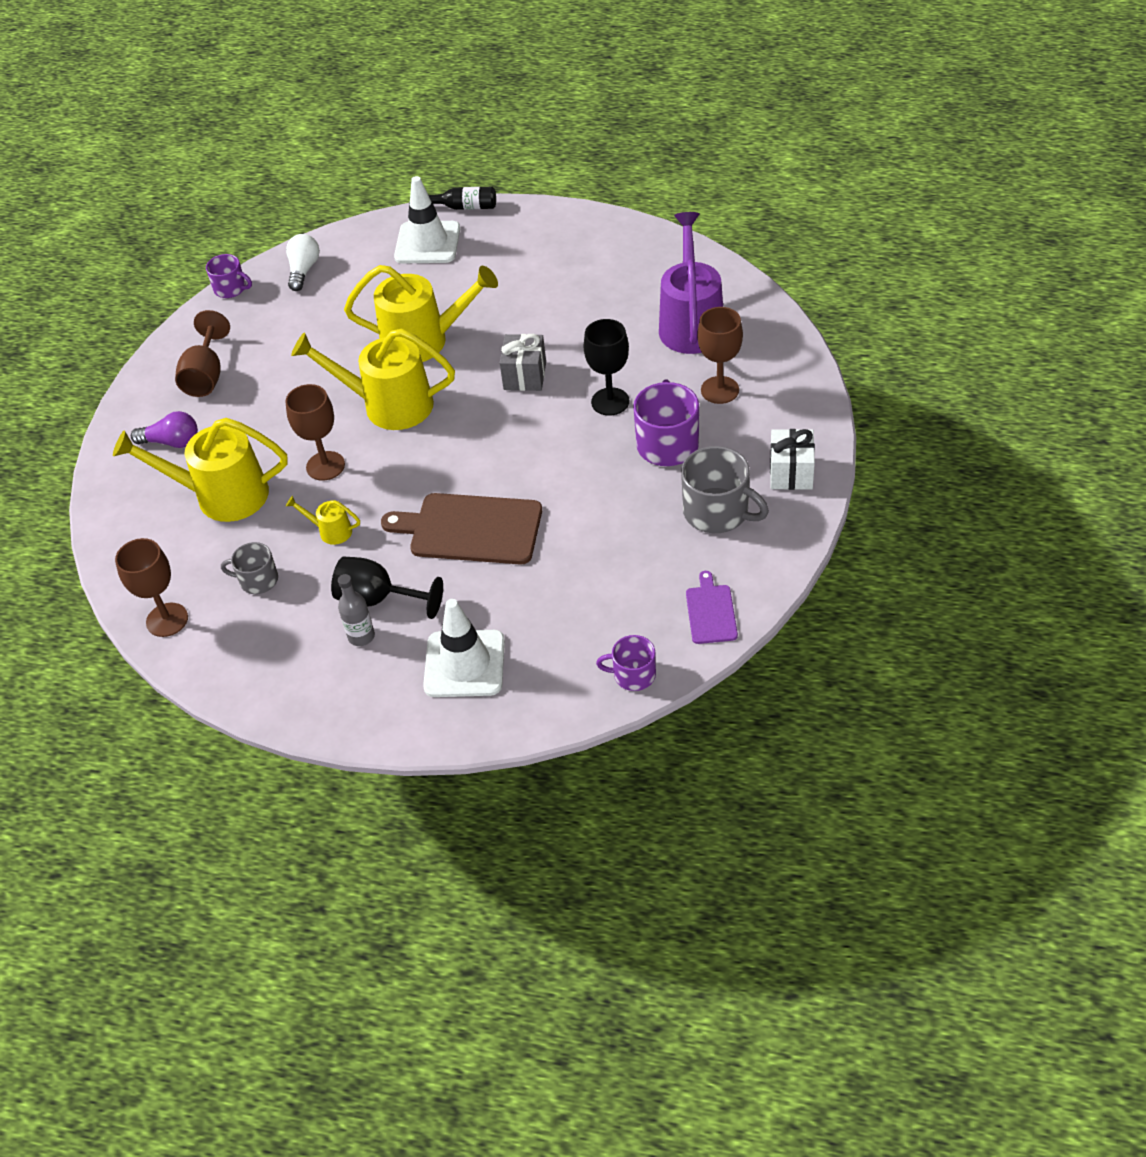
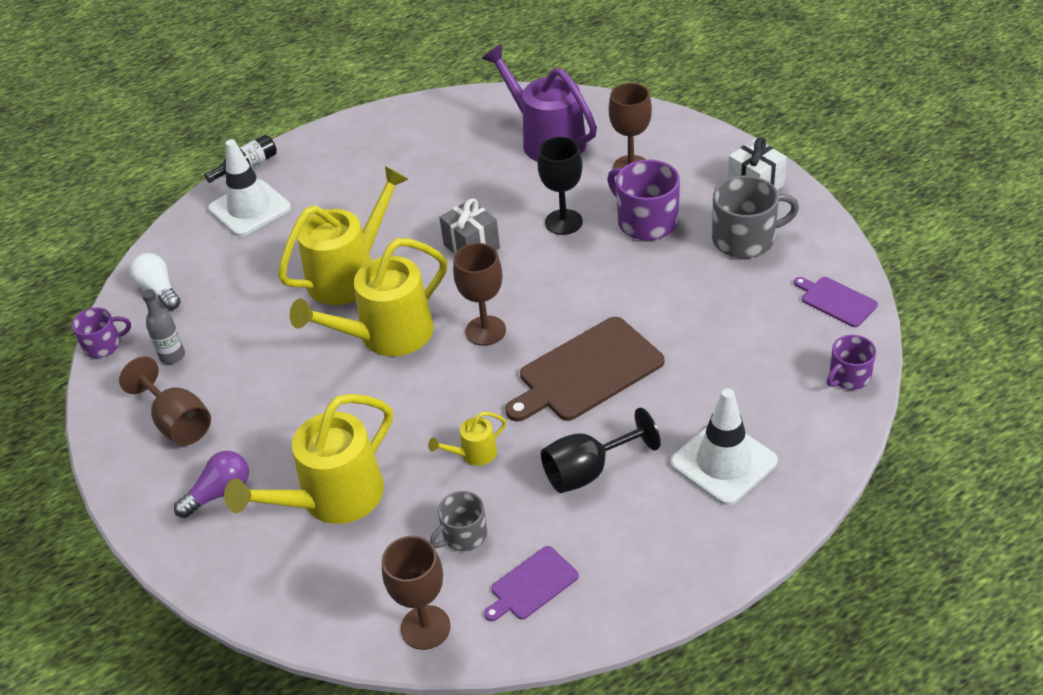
camera: 45 degrees left, 5 degrees down
brown goblet [285,384,345,481] -> brown goblet moved to [453,243,506,346]
grey bottle [338,574,375,646] -> grey bottle moved to [142,289,185,364]
none -> purple cutting board [484,546,579,622]

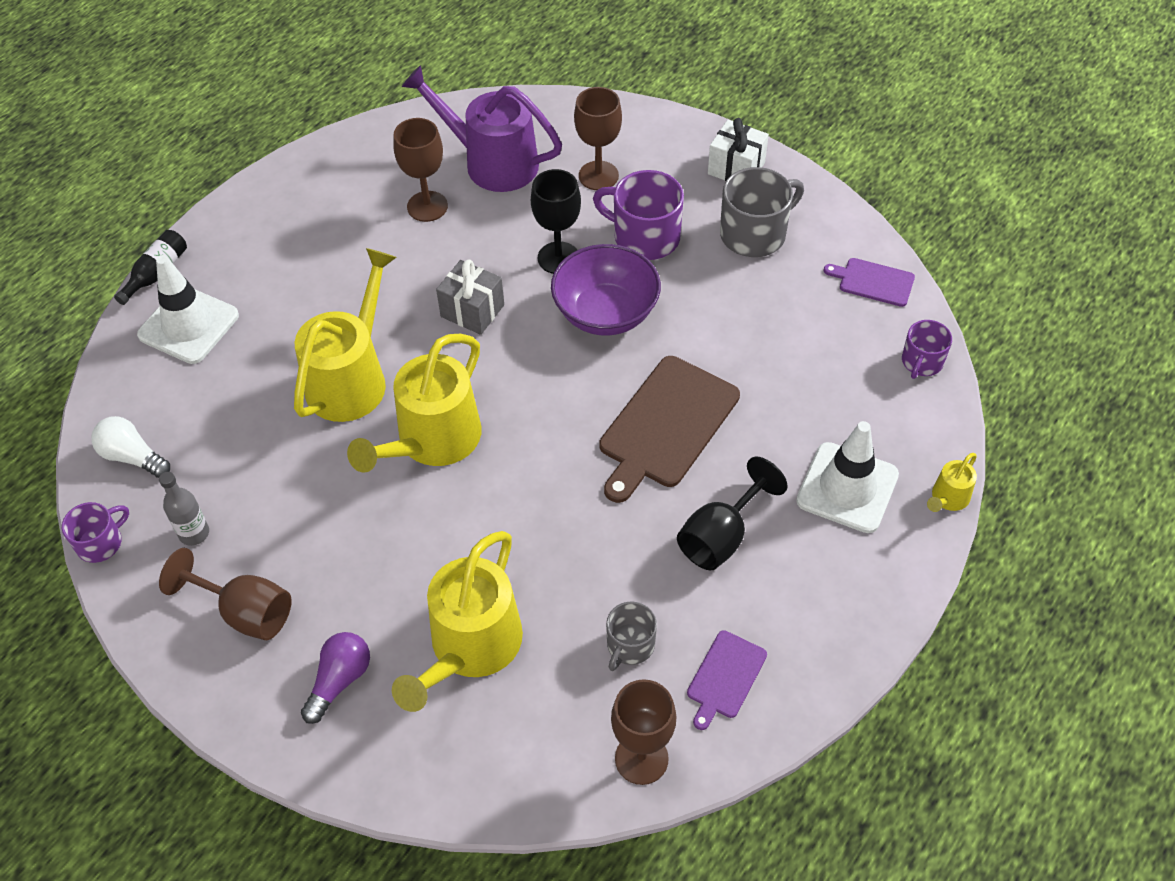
camera: 25 degrees left, 10 degrees up
yellow watering can [428,412,506,466] -> yellow watering can moved to [927,453,977,512]
brown goblet [453,243,506,346] -> brown goblet moved to [393,118,448,222]
none -> purple bowl [551,244,661,336]

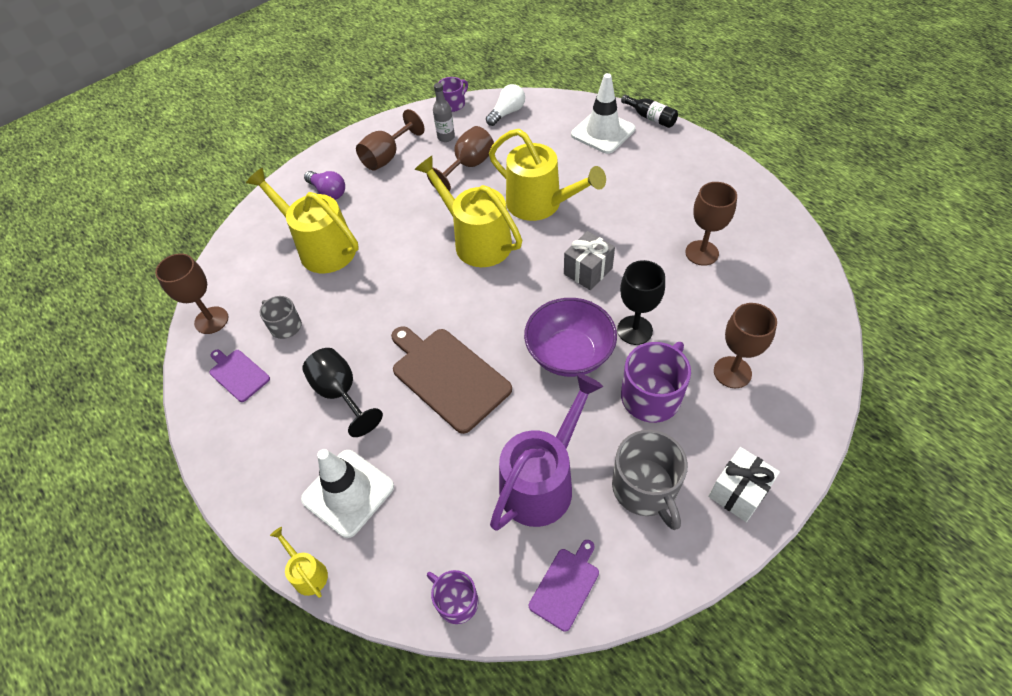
camera: 105 degrees right, 0 degrees up
purple mug [62,502,129,563] -> purple mug turned 105 degrees counterclockwise [438,77,468,112]
purple watering can [402,65,562,192] -> purple watering can moved to [490,373,603,531]
none -> brown goblet [427,126,494,191]

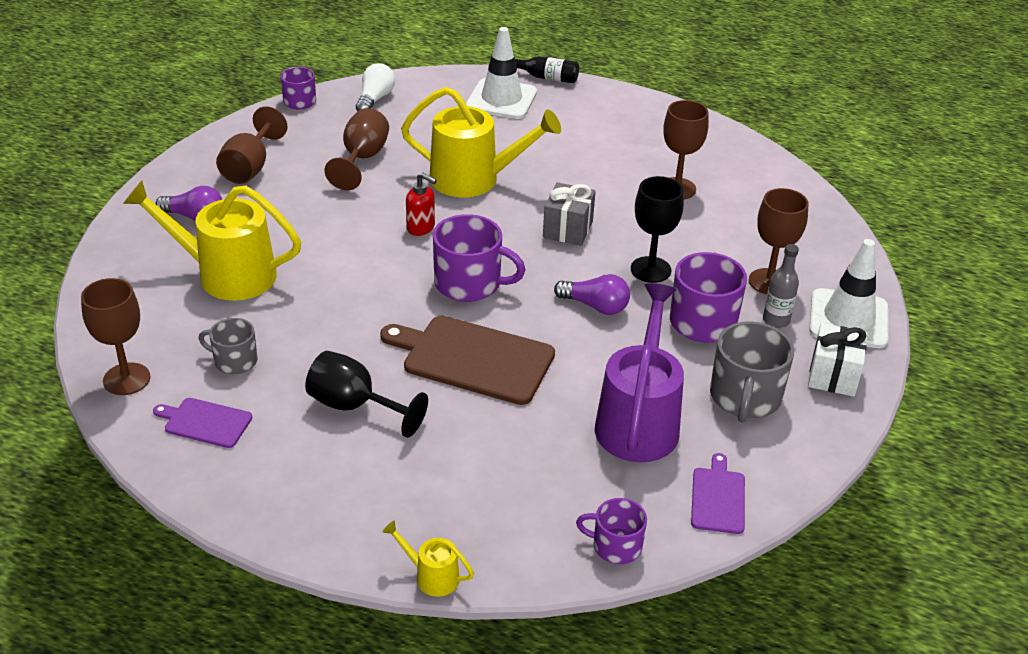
camera: 30 degrees left, 15 degrees down
white traffic cone [301,449,394,538] -> white traffic cone moved to [809,239,888,348]
yellow watering can [414,156,522,267] -> red soap dispenser [406,172,437,236]
grey bottle [433,83,455,142] -> grey bottle moved to [763,244,799,328]
purple bowl [524,298,617,377] -> purple light bulb [554,274,630,315]
grey mug [612,430,688,530] -> grey mug turned 60 degrees clockwise [710,321,794,423]
none -> purple mug [433,214,526,302]

